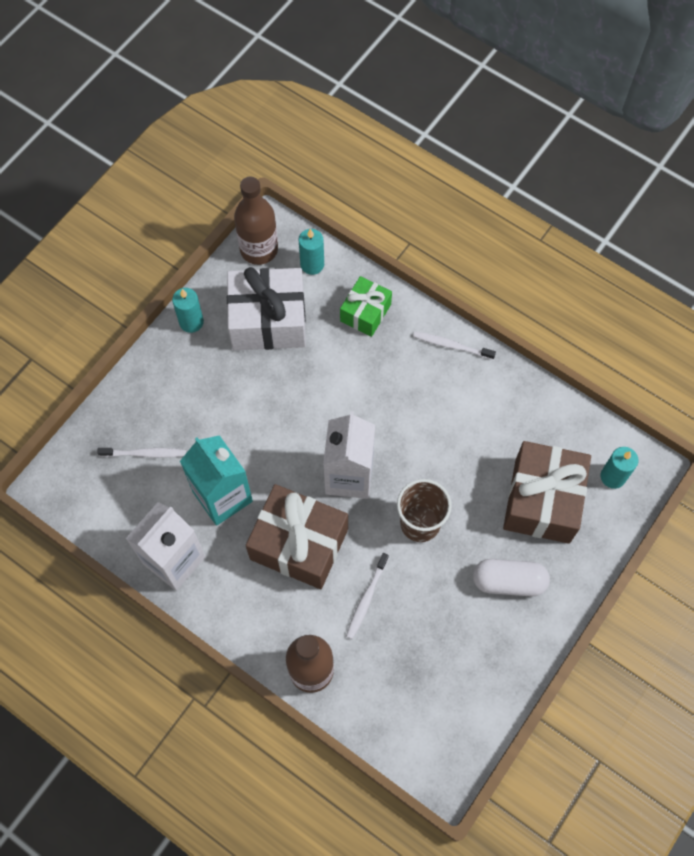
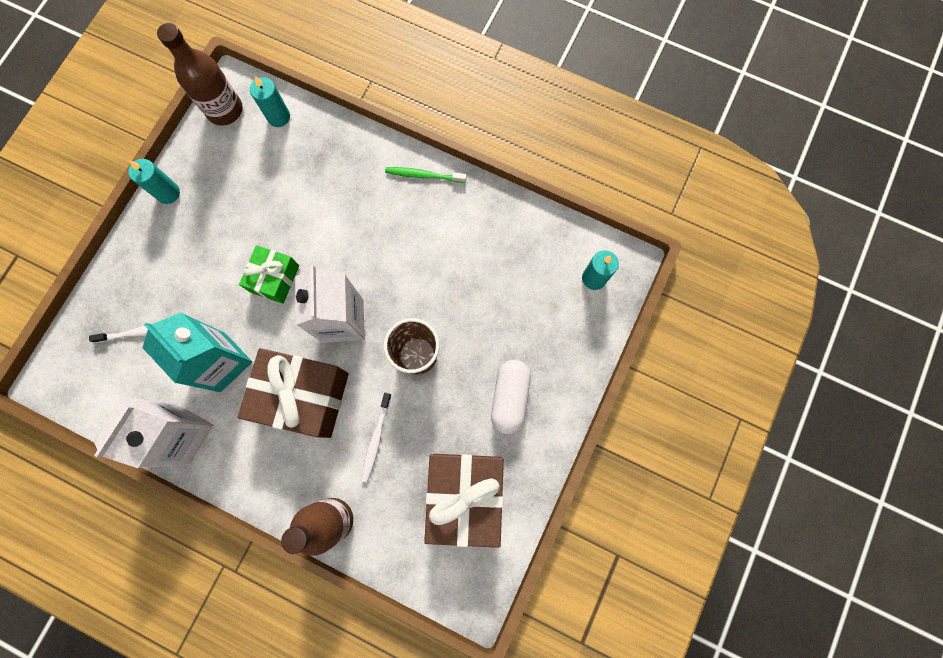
camera: 10 degrees left, 10 degrees up
white gift [227,267,306,350] -> none
green gift [340,276,392,337] -> green gift moved to [239,245,299,304]
white toothbrush [413,331,496,360] -> green toothbrush [385,167,466,183]
white capsule [473,559,550,597] -> white capsule turned 75 degrees counterclockwise [491,360,531,434]
brown gift [503,441,591,544] -> brown gift moved to [424,454,504,548]

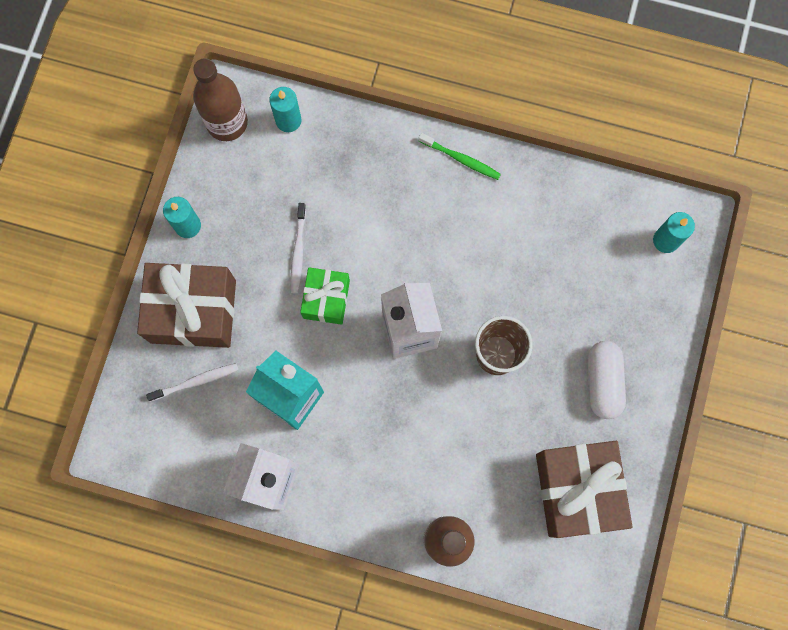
camera: 10 degrees left, 0 degrees up
brown gift [238,348,349,438] -> brown gift moved to [137,263,236,348]
white toothbrush [361,392,392,482] -> white toothbrush moved to [291,203,306,293]
green toothbrush [385,167,466,183] -> green toothbrush turned 150 degrees counterclockwise [419,133,501,180]

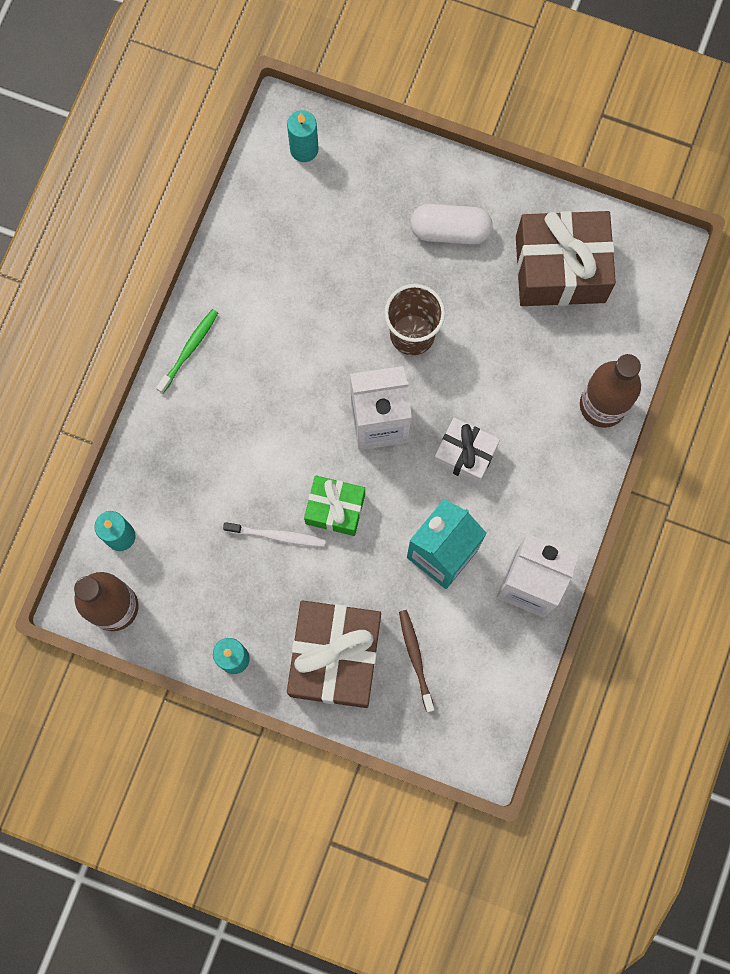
camera: 85 degrees left, 0 degrees up
white toothbrush [146,363,239,402] -> brown toothbrush [399,610,434,712]
none -> white gift [433,418,500,485]

